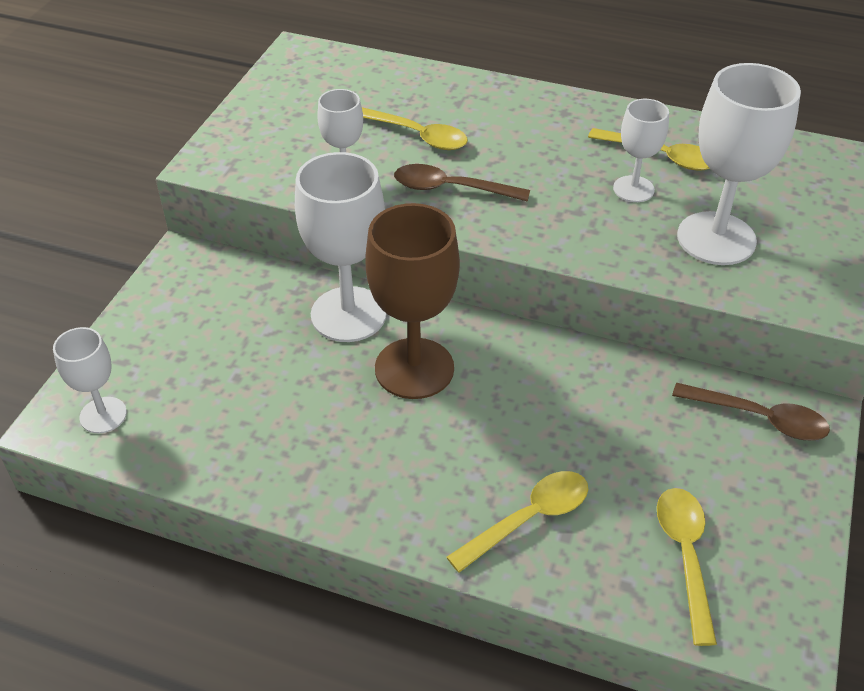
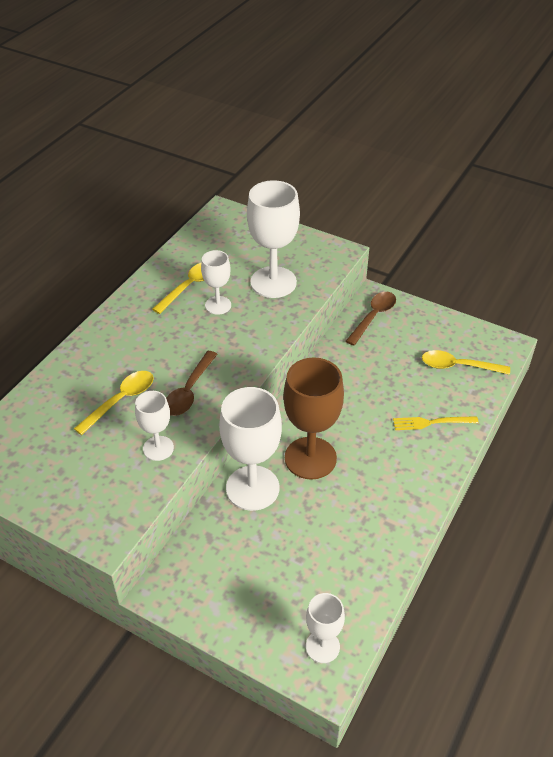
camera: 80 degrees left, 0 degrees up
yellow spoon [446,471,588,573] -> yellow fork [393,416,479,430]

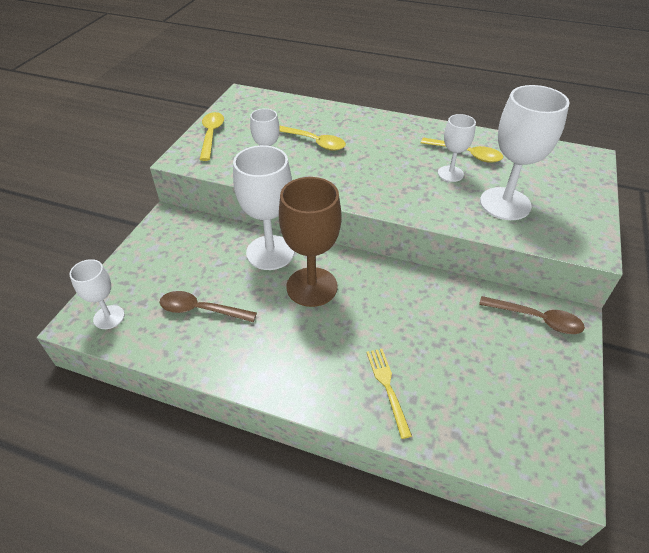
camera: 80 degrees right, 0 degrees up
brown spoon [166,351,218,416] -> brown spoon moved to [160,291,257,322]
yellow spoon [422,350,510,375] -> yellow spoon moved to [199,112,224,161]

